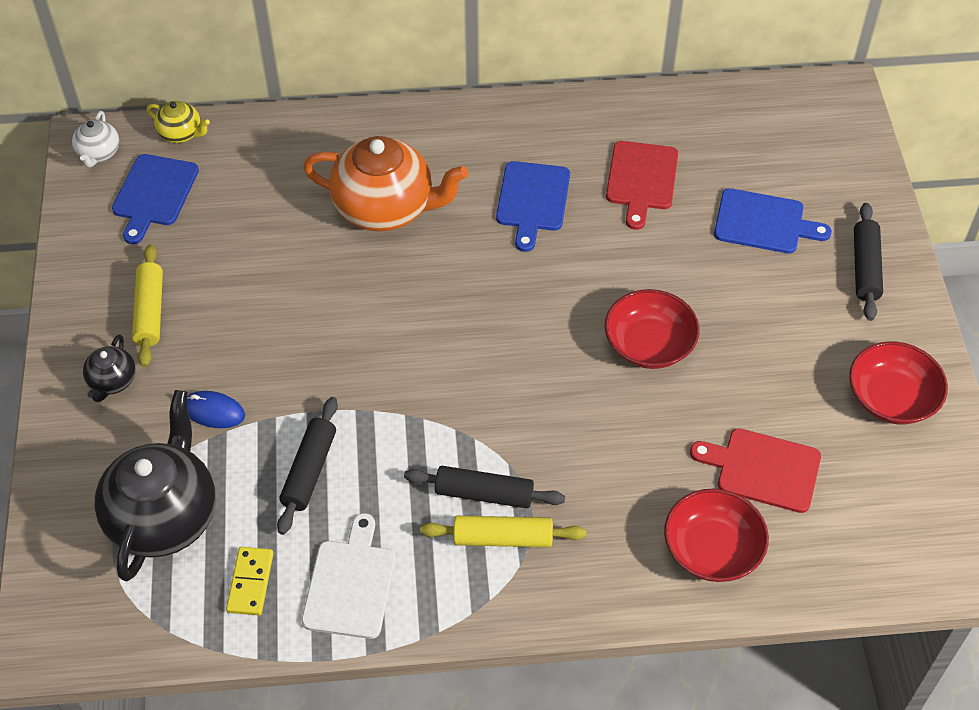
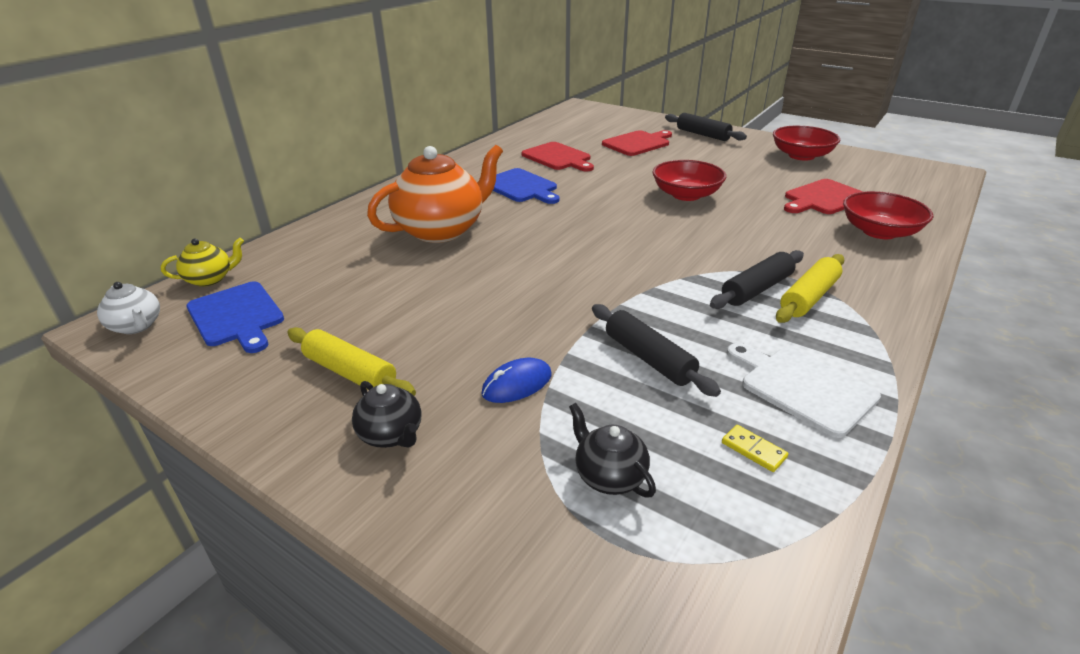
camera: 50 degrees left, 20 degrees down
black teapot [94,390,216,581] -> black teapot [569,403,656,498], size x0.47
yellow domino [226,547,273,615] -> yellow domino [722,425,788,472], size x0.67
blue cutting board [714,188,832,253] -> red cutting board [602,130,672,156]

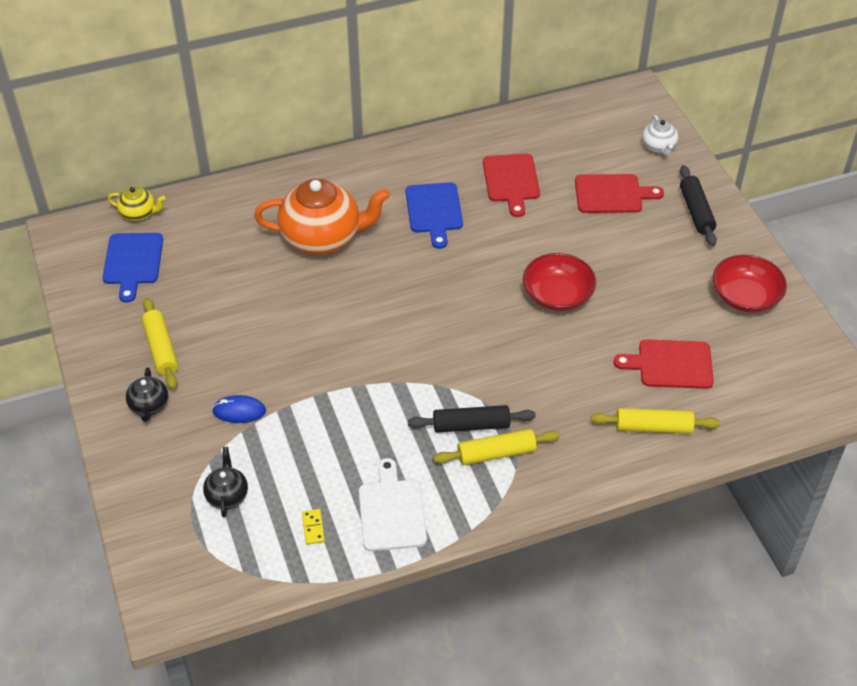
camera: 35 degrees right, 15 degrees up
white teapot [97,282,160,334] -> white teapot moved to [642,115,678,156]
black rolling pin [592,304,721,397] -> none
red bowl [843,191,933,239] -> yellow rolling pin [591,408,720,434]

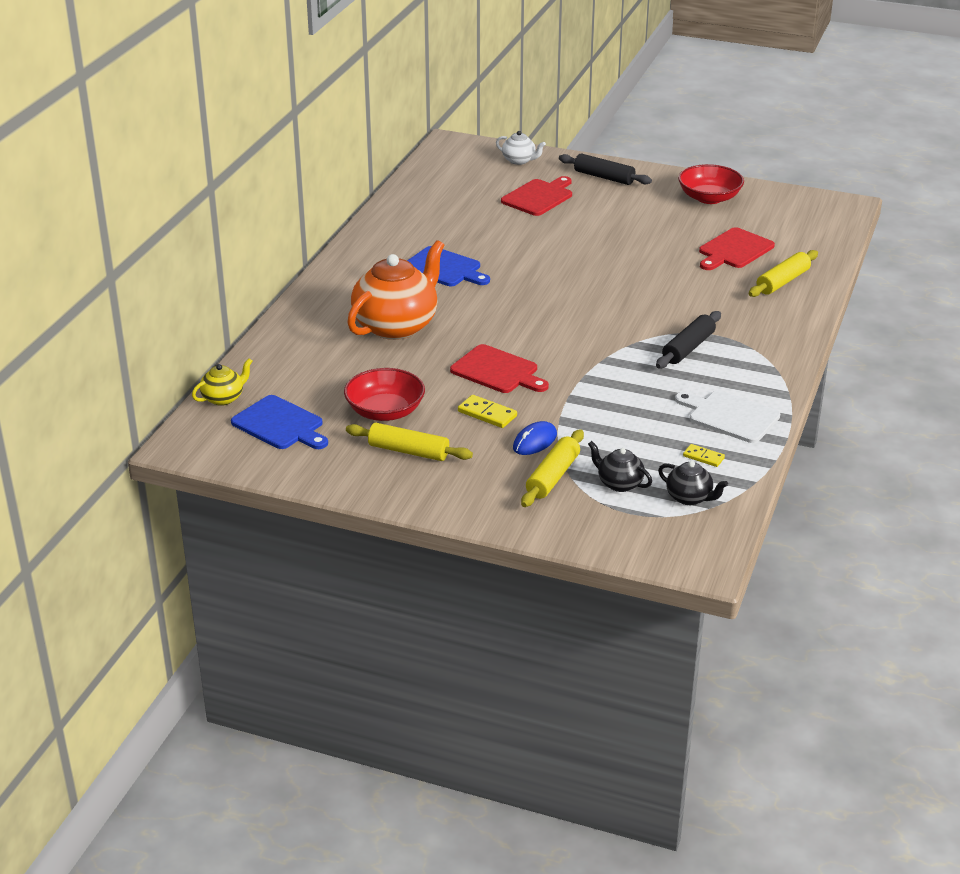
camera: 50 degrees left, 15 degrees down
black teapot [126,367,168,422] -> black teapot moved to [658,461,728,505]
yellow rolling pin [433,429,560,465] -> yellow rolling pin moved to [521,429,584,507]
red cutting board [483,154,540,217] -> red cutting board moved to [450,344,549,393]
red bowl [523,253,596,311] -> red bowl moved to [344,368,425,421]
none -> yellow domino [458,395,517,428]

